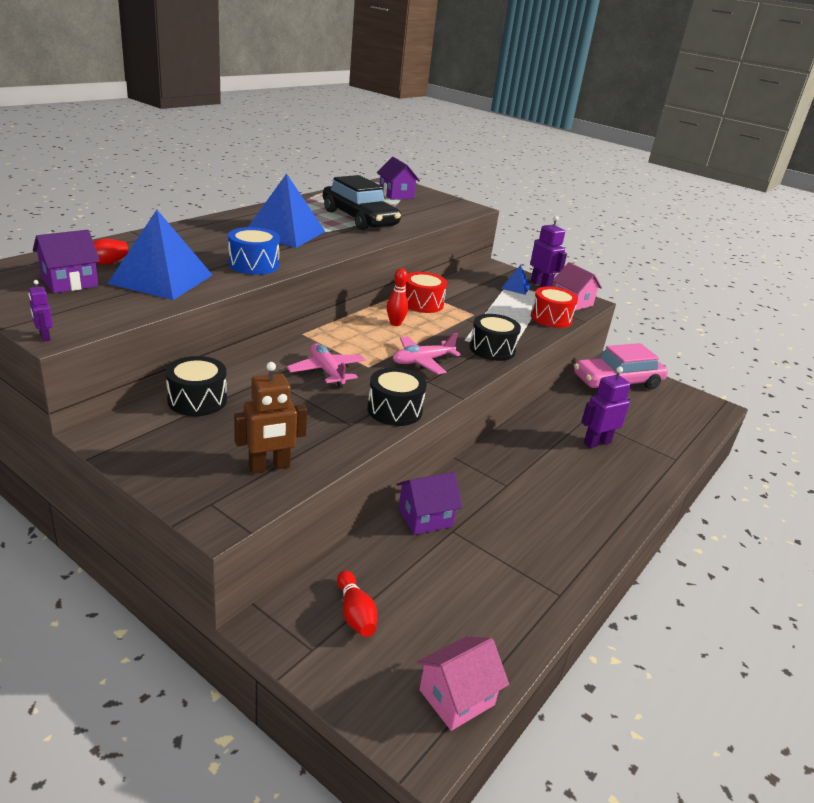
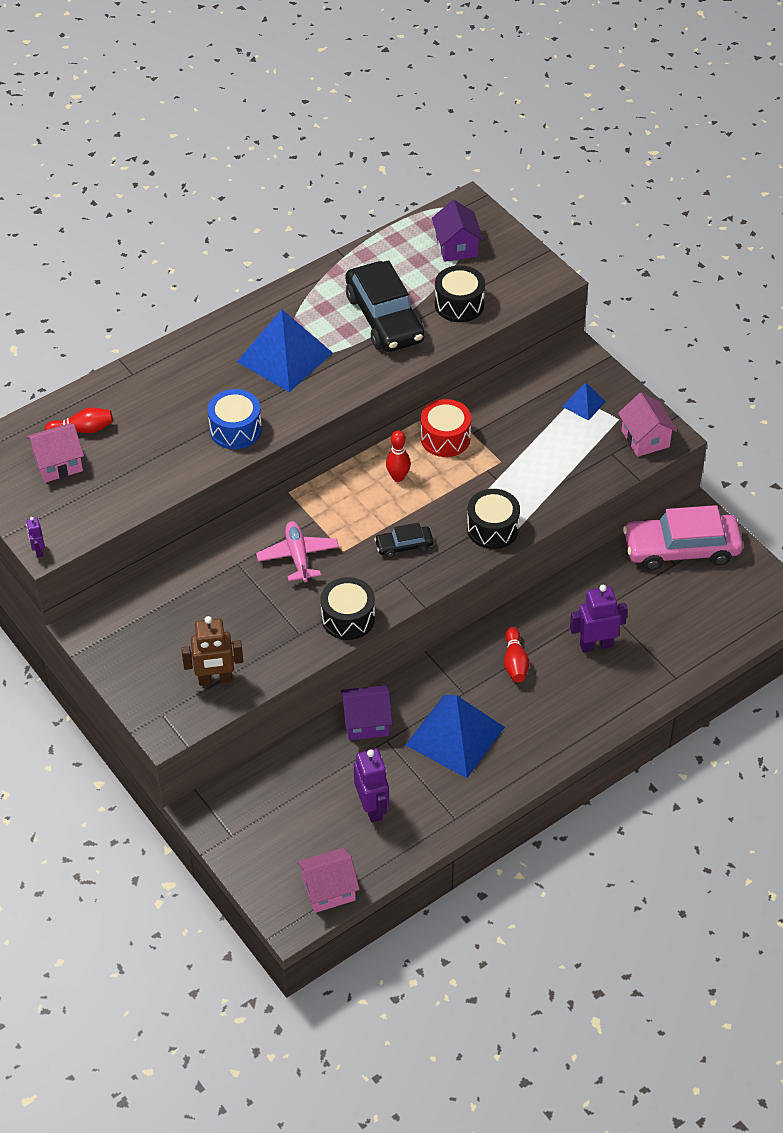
camera: 20 degrees right, 20 degrees up
purple house [33,230,100,293] -> pink house [26,423,84,483]
blue pyramid [107,210,212,300] -> blue pyramid moved to [406,695,505,778]
black drum [165,356,227,416] -> black drum moved to [435,265,485,322]
red bowling pin [337,570,377,637] -> red bowling pin moved to [504,627,530,682]
pink plane [393,333,461,374] -> black car [374,523,433,558]
purple robot [530,216,567,287] -> purple robot moved to [354,748,389,823]
red drum [531,286,578,328] -> none

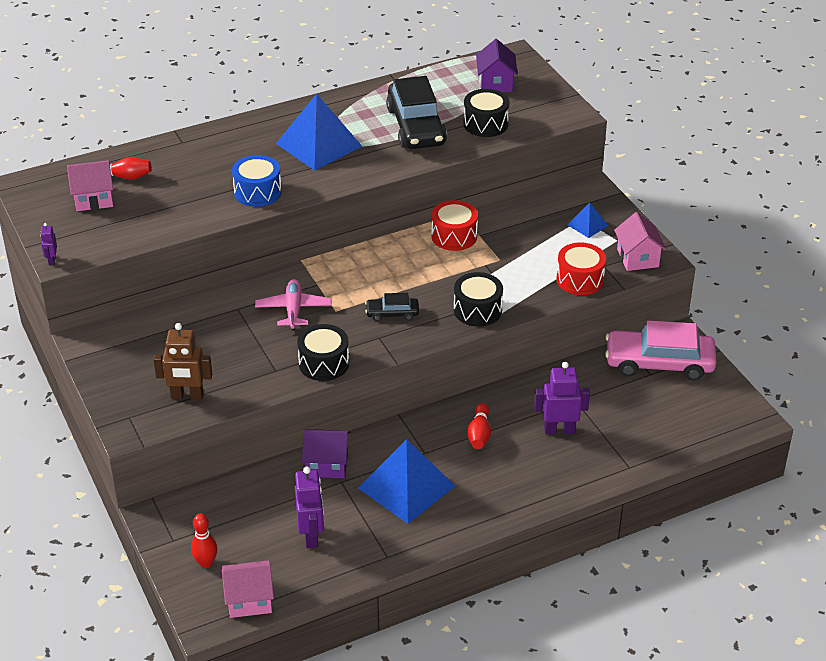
camera: 10 degrees right, 10 degrees down
red bowling pin [386,430,411,482] -> red bowling pin moved to [191,514,217,568]
none -> red drum [556,242,606,295]

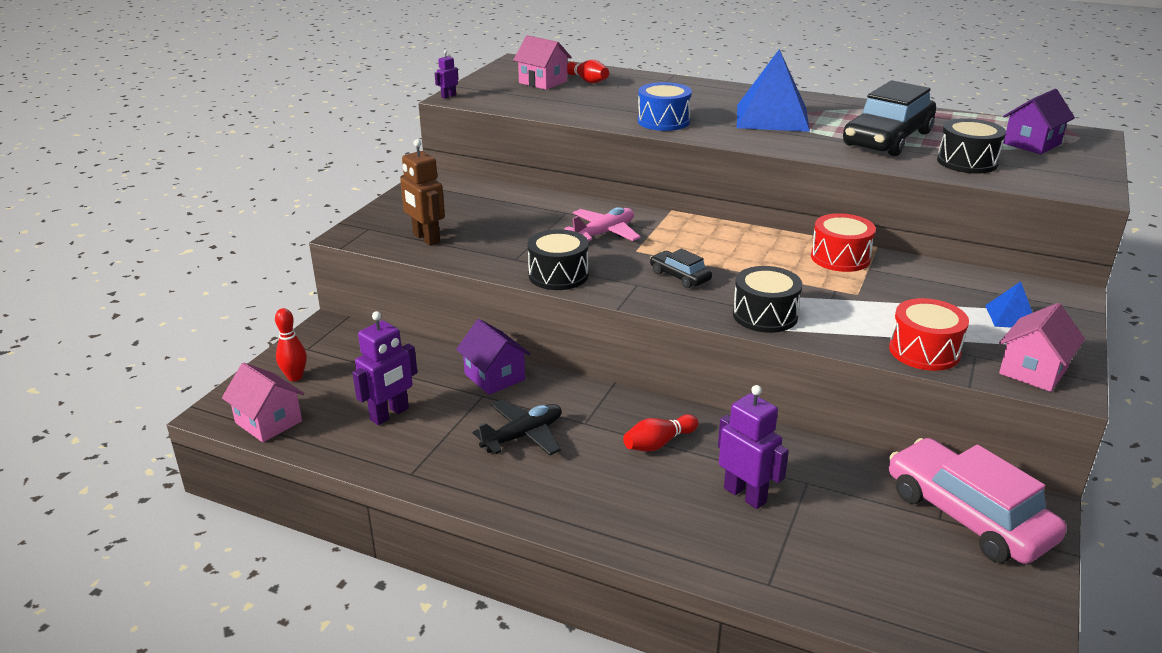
camera: 50 degrees right, 10 degrees down
blue pyramid [358,439,455,524] -> black plane [473,400,562,455]

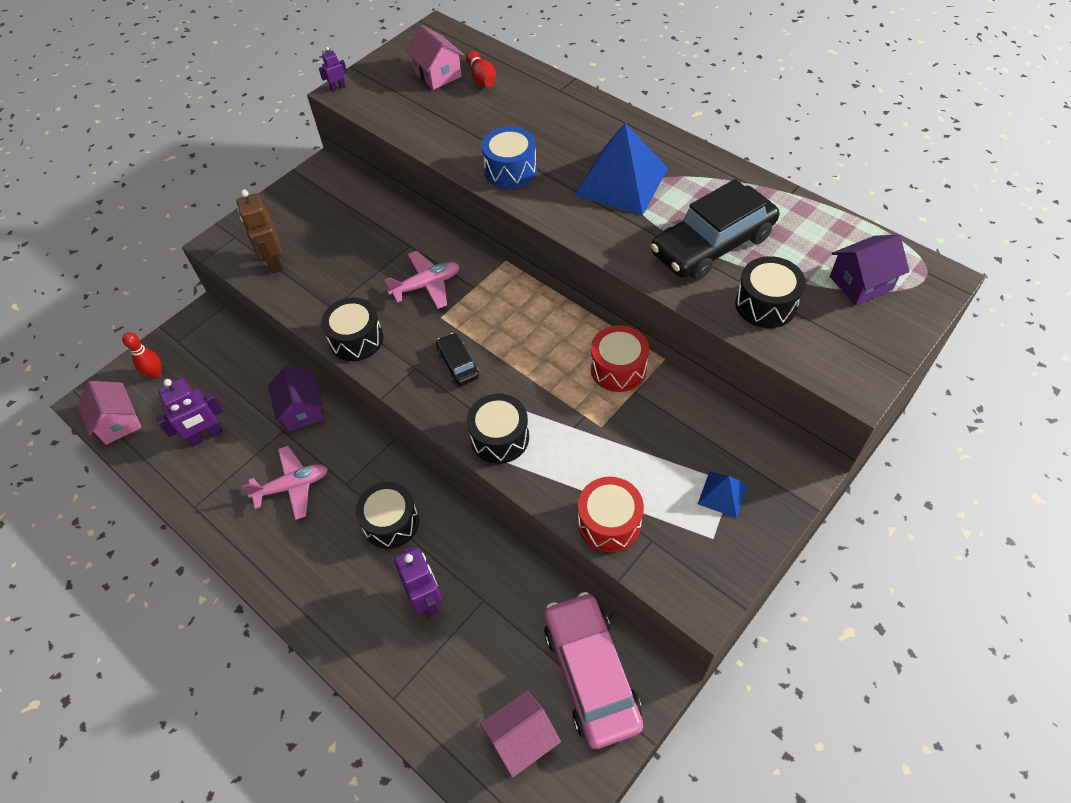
camera: 20 degrees right, 25 degrees up
black plane [473,400,562,455] -> pink plane [242,446,328,520]
red bowling pin [623,414,698,452] -> black drum [356,482,419,549]
pink house [999,303,1085,392] -> pink house moved to [480,691,561,778]

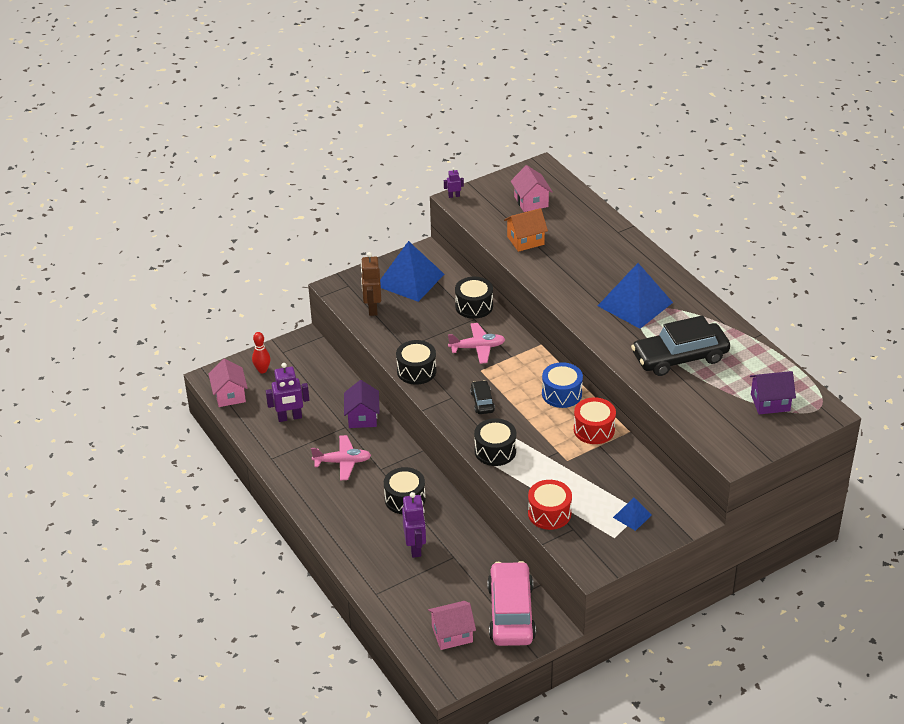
camera: 15 degrees right, 15 degrees down
red bowling pin [466,51,496,87] -> none
blue drum [482,126,537,188] -> blue drum moved to [542,362,583,408]
black drum [735,256,806,328] -> black drum moved to [455,277,493,319]
none -> blue pyramid [380,241,444,302]
none -> orange house [504,208,548,252]

